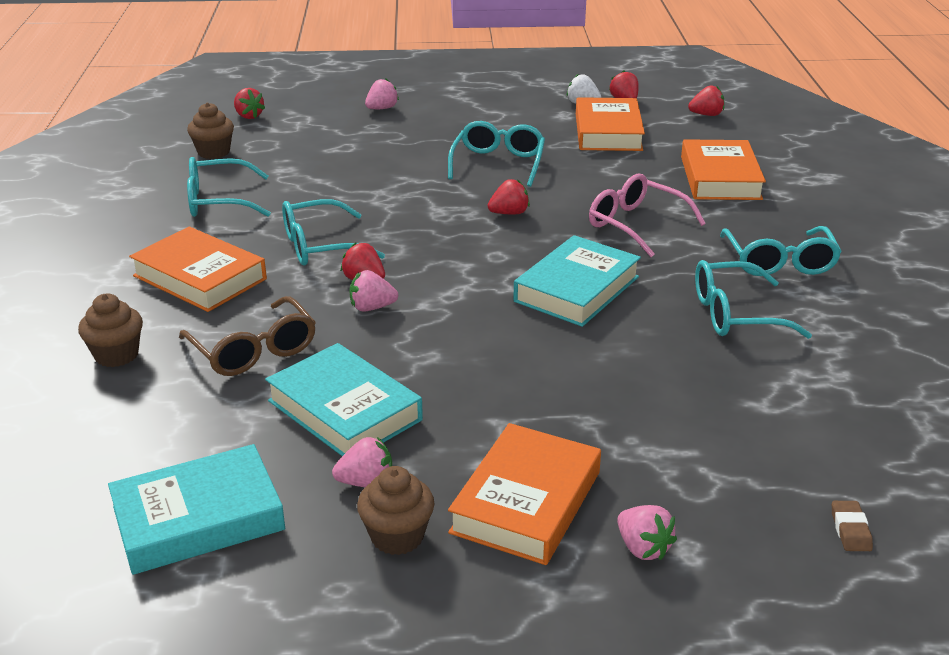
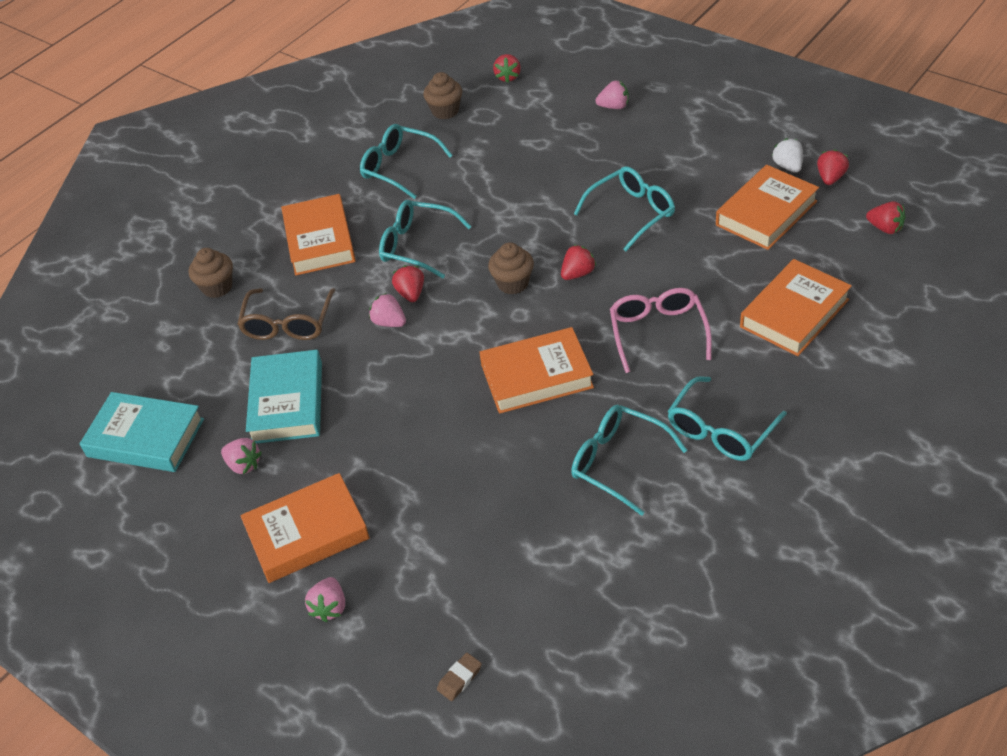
camera: 45 degrees right, 15 degrees up
brown cupcake [357,466,435,555] -> brown cupcake moved to [488,242,534,294]
red strawberry [488,179,530,214] -> red strawberry turned 60 degrees counterclockwise [561,245,596,280]
turquoise book [513,235,641,327] -> orange book [479,327,594,414]

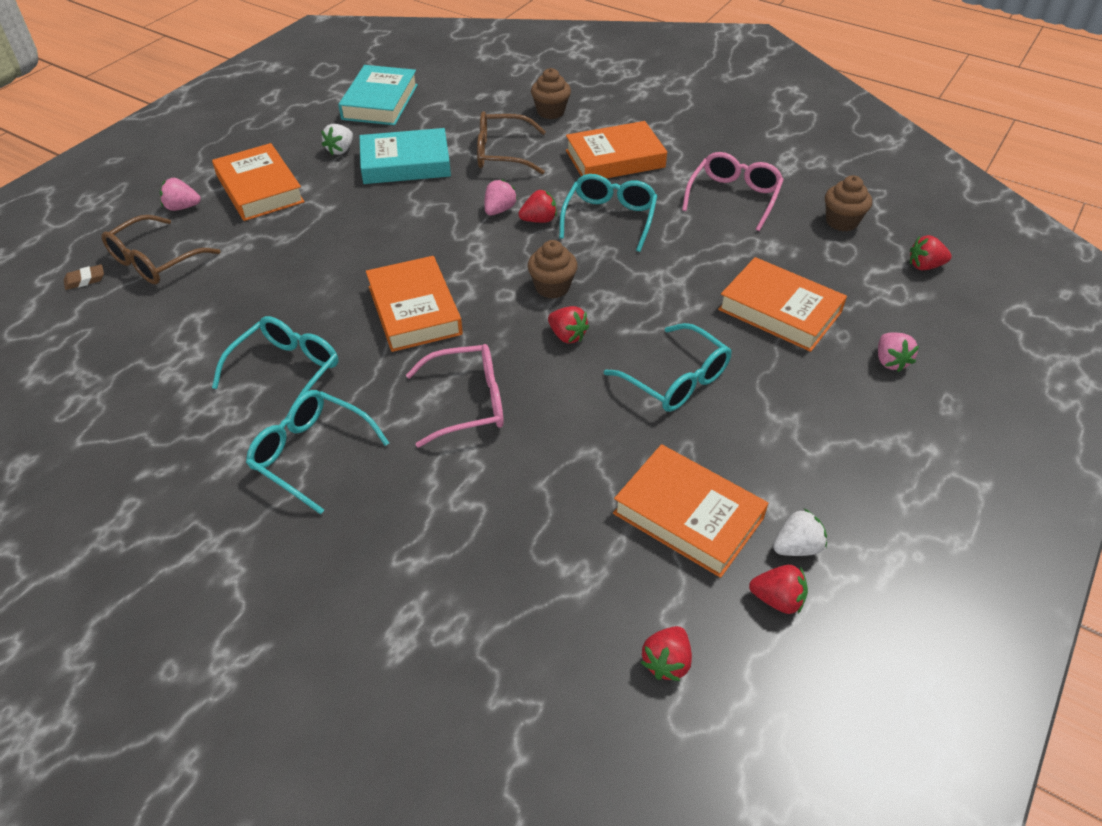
camera: 80 degrees right, 0 degrees up
pink strawberry [221,438,262,474] -> white strawberry [321,124,353,155]
turquoise glasses [360,124,453,199] -> pink glasses [682,152,784,231]
brown eraser [437,653,482,701] -> brown eraser turned 60 degrees counterclockwise [64,264,104,290]
orange book [740,259,852,356] -> orange book moved to [718,257,847,352]
none -> brown glasses [101,215,221,284]

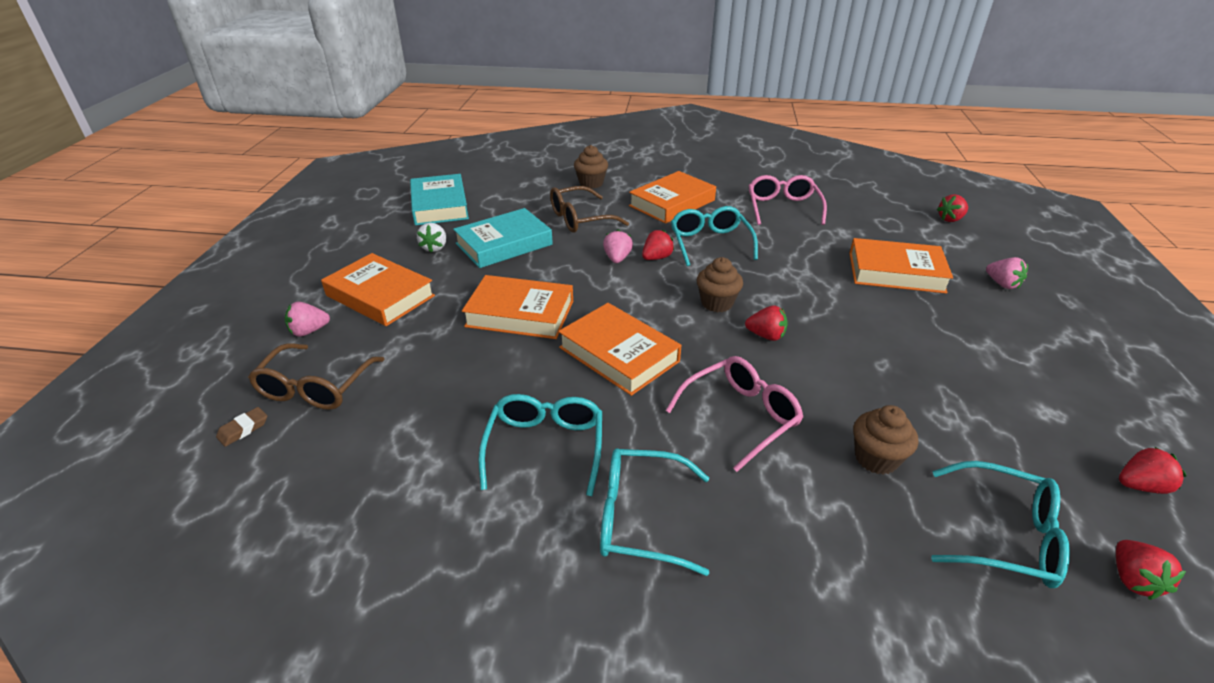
camera: 25 degrees left, 10 degrees down
turquoise glasses [604,323,732,412] -> turquoise glasses moved to [931,461,1070,588]
orange book [613,444,768,578] -> orange book moved to [462,275,573,339]
white strawberry [773,509,827,556] -> none
brown cupcake [825,175,872,231] -> brown cupcake moved to [853,405,918,475]

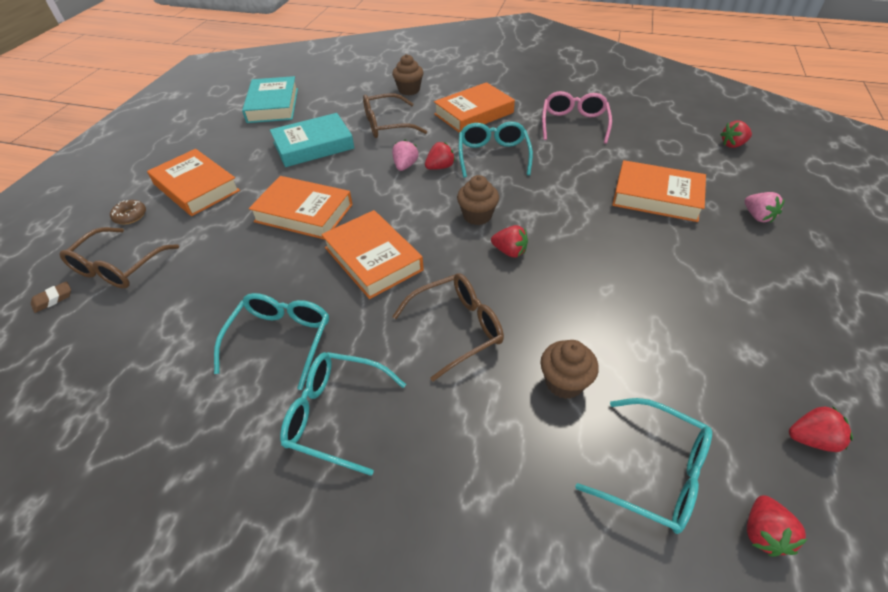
camera: 10 degrees right, 10 degrees up
pink strawberry [285,302,330,337] -> brown donut [110,200,146,224]
white strawberry [417,223,446,253] -> none
pink glasses [666,356,803,472] -> brown glasses [392,273,504,381]

